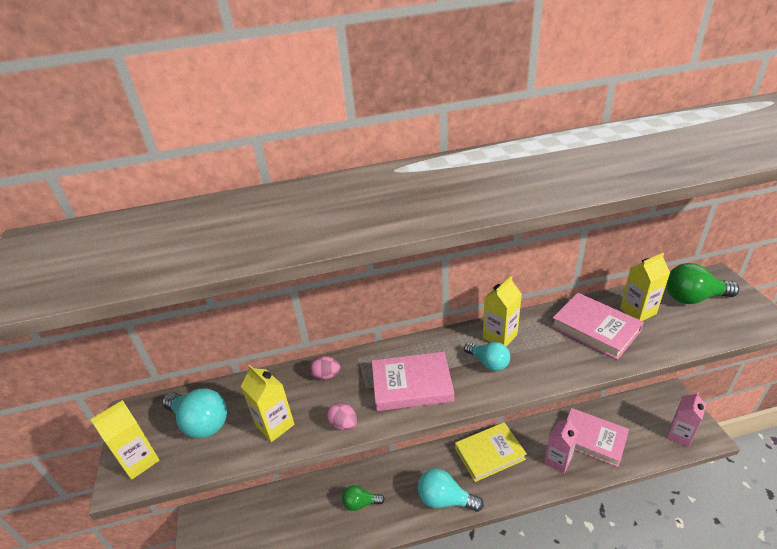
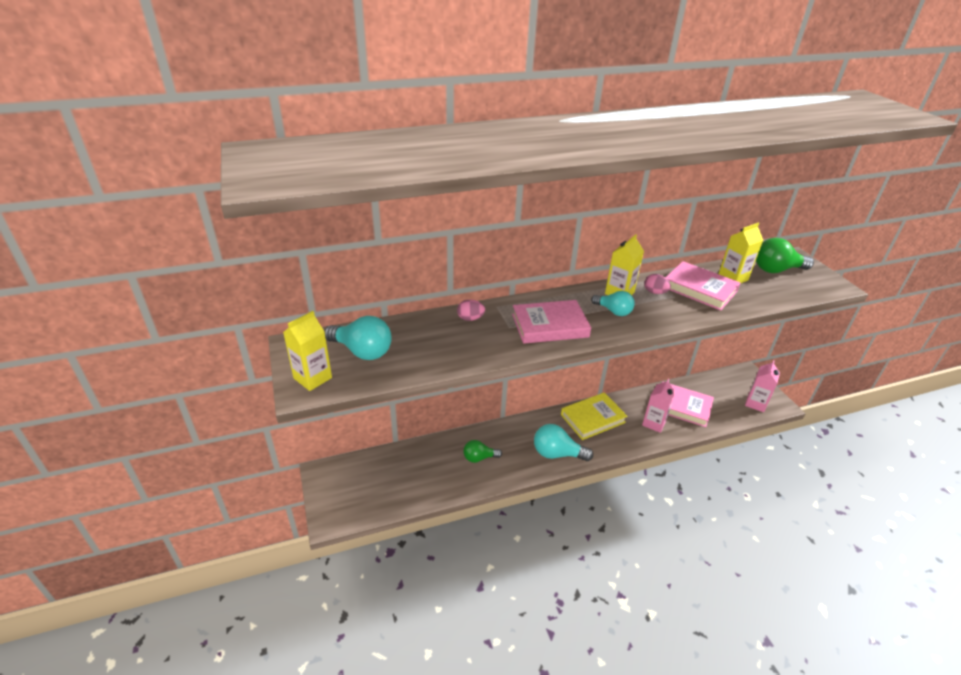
camera: 10 degrees left, 0 degrees up
yellow carton [240,365,295,442] -> none
pink egg [327,402,357,431] -> pink egg moved to [644,274,671,294]

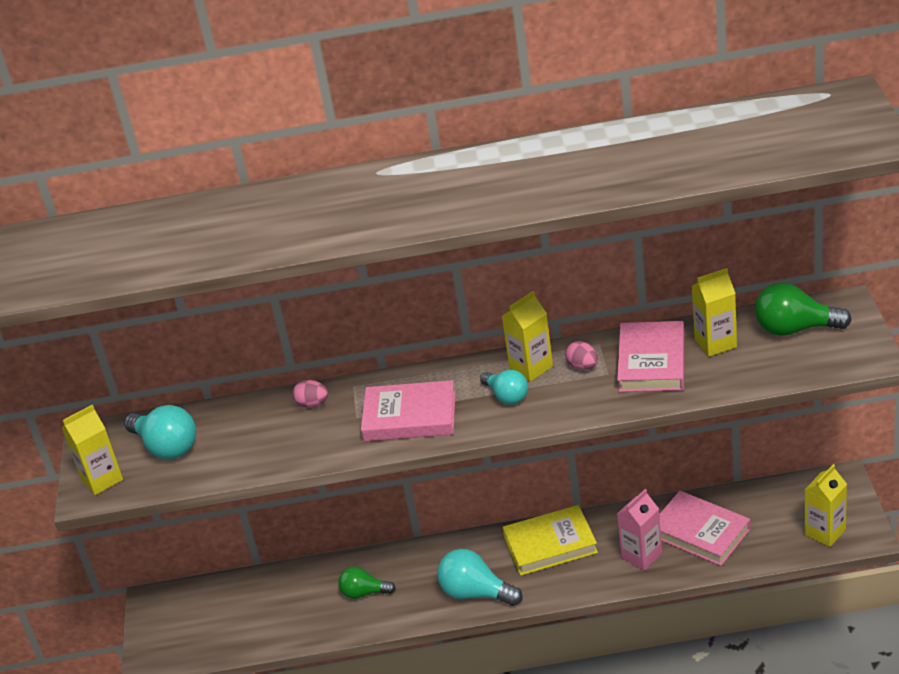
camera: 20 degrees right, 0 degrees up
pink book [665,261,741,310] -> pink book turned 45 degrees clockwise [617,321,684,392]
pink carton [745,360,780,412] -> yellow carton [805,464,847,547]

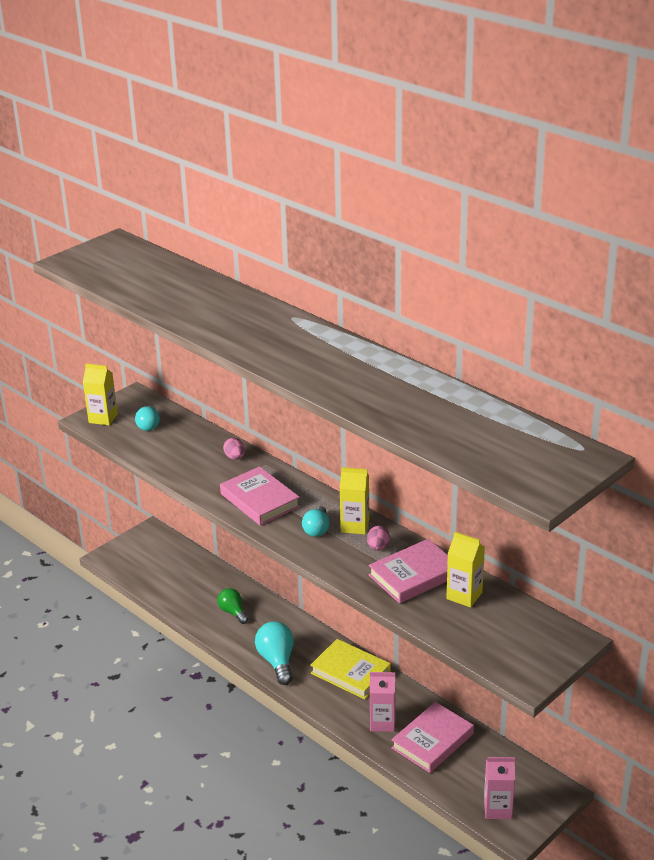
camera: 45 degrees right, 5 degrees down
turquoise light bulb [124,405,196,459] -> turquoise light bulb [135,406,160,431], size x0.64
pink book [659,491,751,566] -> pink book turned 45 degrees clockwise [391,702,474,773]
green light bulb [755,282,852,336] -> none
yellow carton [805,464,847,547] -> pink carton [484,757,515,819]

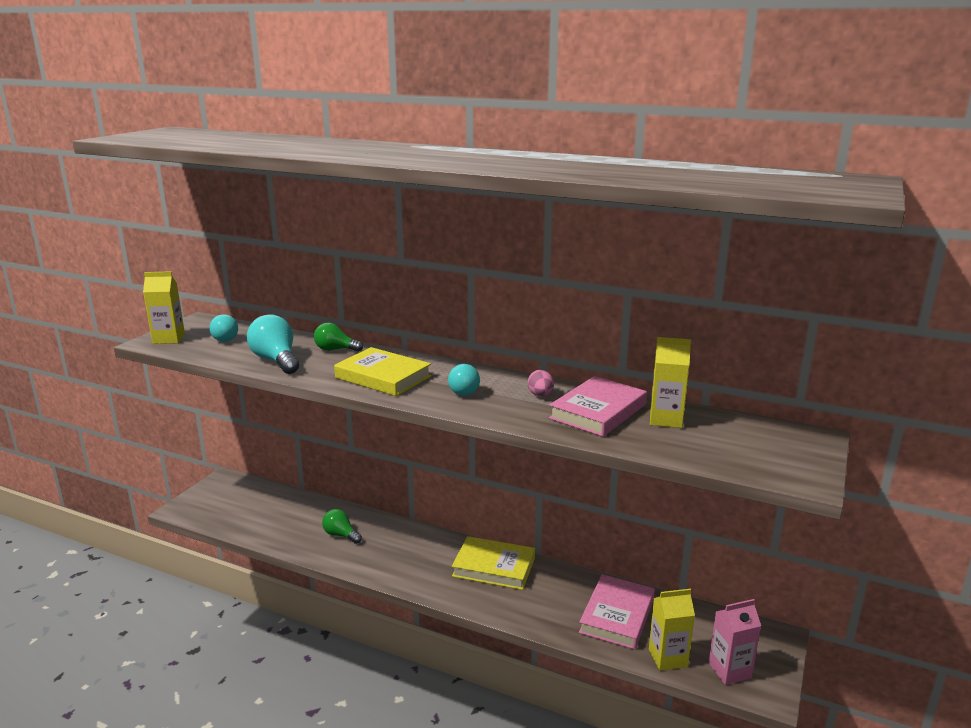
camera: 20 degrees left, 10 degrees down
pink book [220,466,300,526] -> yellow book [334,347,432,396]
pink egg [223,438,245,460] -> green light bulb [314,323,363,352]
turquoise light bulb [255,621,294,685] -> turquoise light bulb moved to [247,314,299,374]
yellow carton [340,467,369,535] -> yellow carton moved to [649,589,695,671]
pink carton [370,672,395,732] -> none

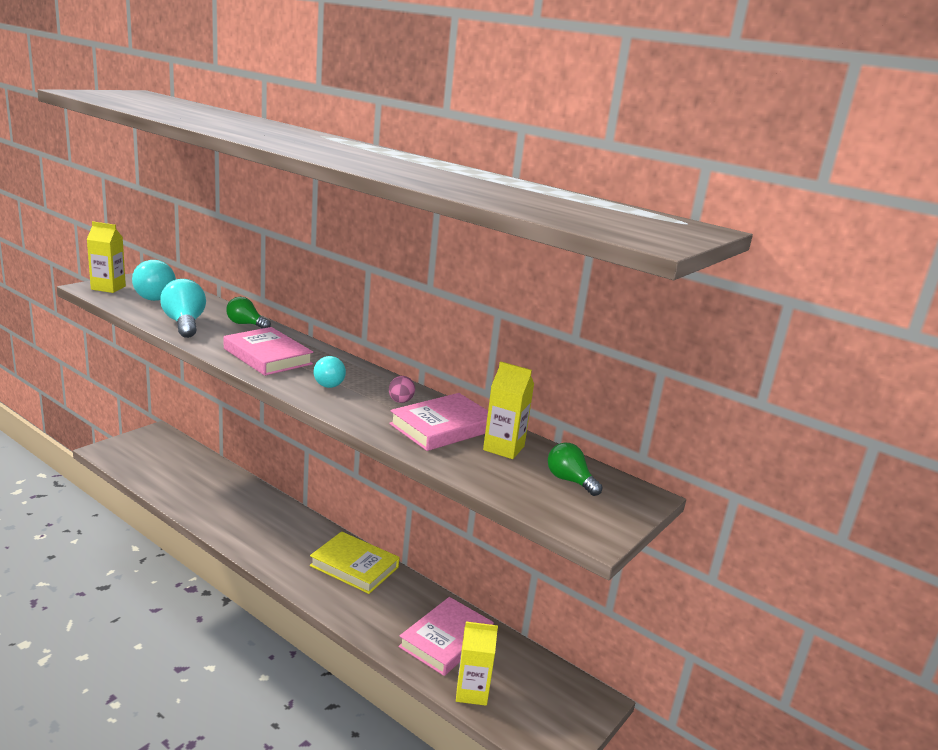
camera: 10 degrees right, 0 degrees up
turquoise light bulb [210,314,238,342] -> turquoise light bulb [132,260,176,301], size x1.55
green light bulb [322,509,362,544] -> green light bulb moved to [548,442,602,496]
yellow book [334,347,432,396] -> pink book [224,327,313,376]
pink carton [709,599,761,685] -> none

